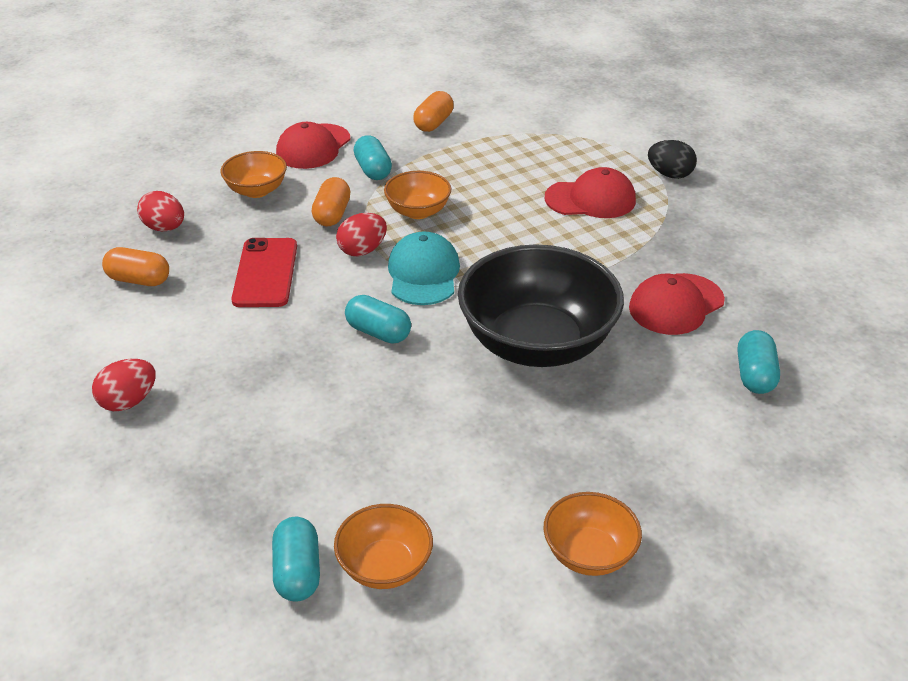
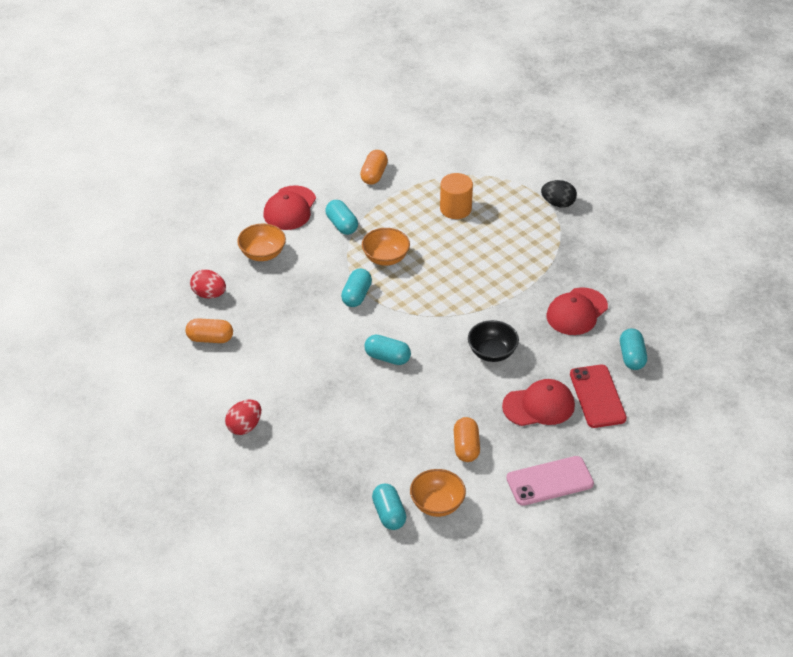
camera: 10 degrees left, 5 degrees up
red phone [231,238,297,307] -> red phone moved to [570,365,627,428]
orange capsule [312,177,351,226] -> orange capsule moved to [454,417,480,462]
red egg [336,213,387,256] -> turquoise capsule [341,268,372,307]
turquoise cap [388,232,460,305] -> none
black bowl [458,244,624,367] -> black bowl [468,320,519,362], size x0.49
orange bowl [543,492,642,576] -> pink phone [506,456,594,506]
red cap [544,167,636,218] -> red cap moved to [502,379,575,426]
none -> orange cylinder [440,173,473,219]

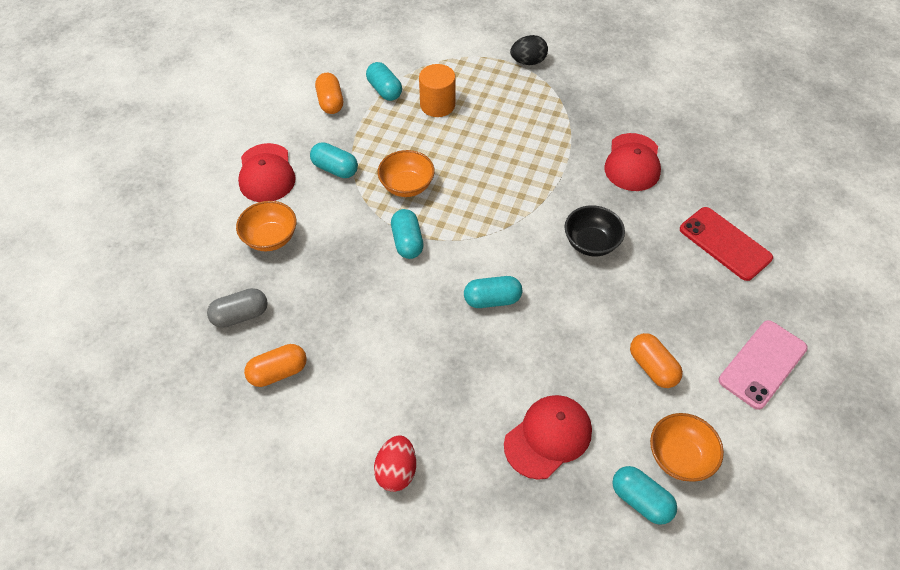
camera: 30 degrees left, 10 degrees up
red egg [190,270,226,298] -> grey capsule [207,288,268,328]
red cap [502,379,575,426] -> red cap moved to [504,395,592,480]
turquoise capsule [620,329,647,370] -> turquoise capsule moved to [366,62,402,101]

